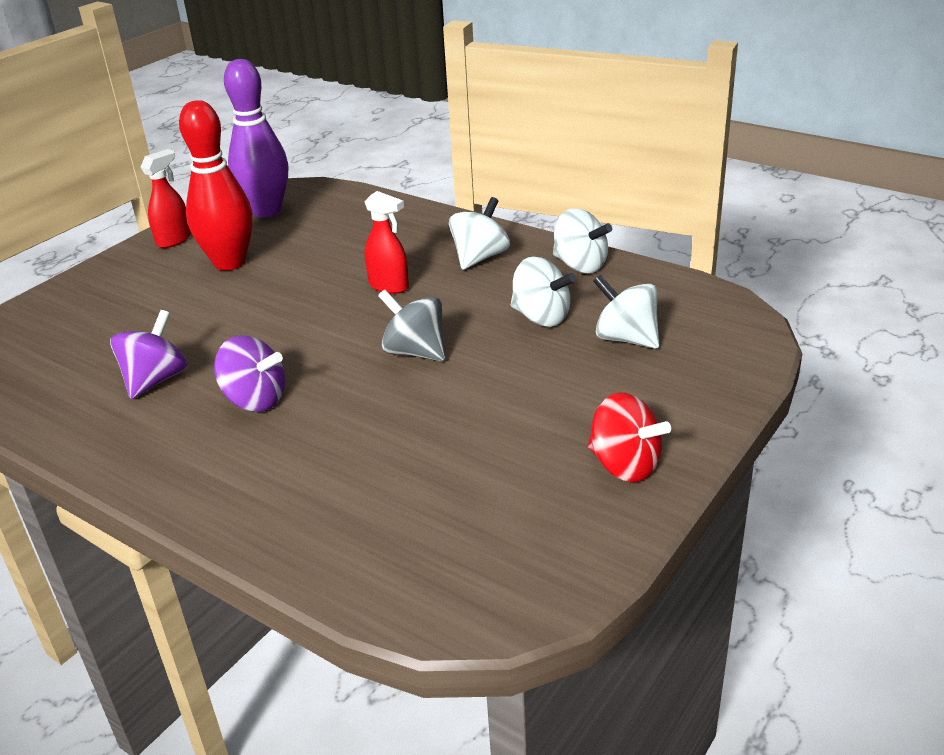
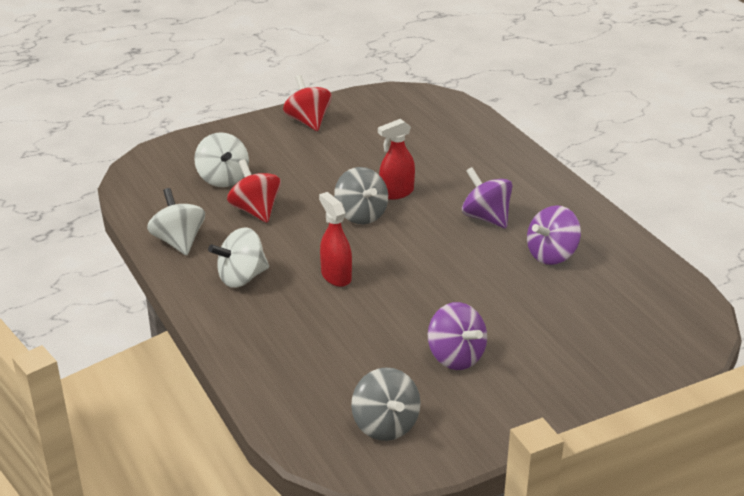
camera: 155 degrees left, 0 degrees up
red spray bottle [141,149,191,248] -> red spray bottle moved to [378,119,415,200]
red bowling pin [179,100,253,271] -> purple spinning top [428,302,487,370]
purple bowling pin [224,59,288,217] -> grey spinning top [351,367,421,441]
white spinning top [511,257,576,327] -> red spinning top [227,159,281,223]

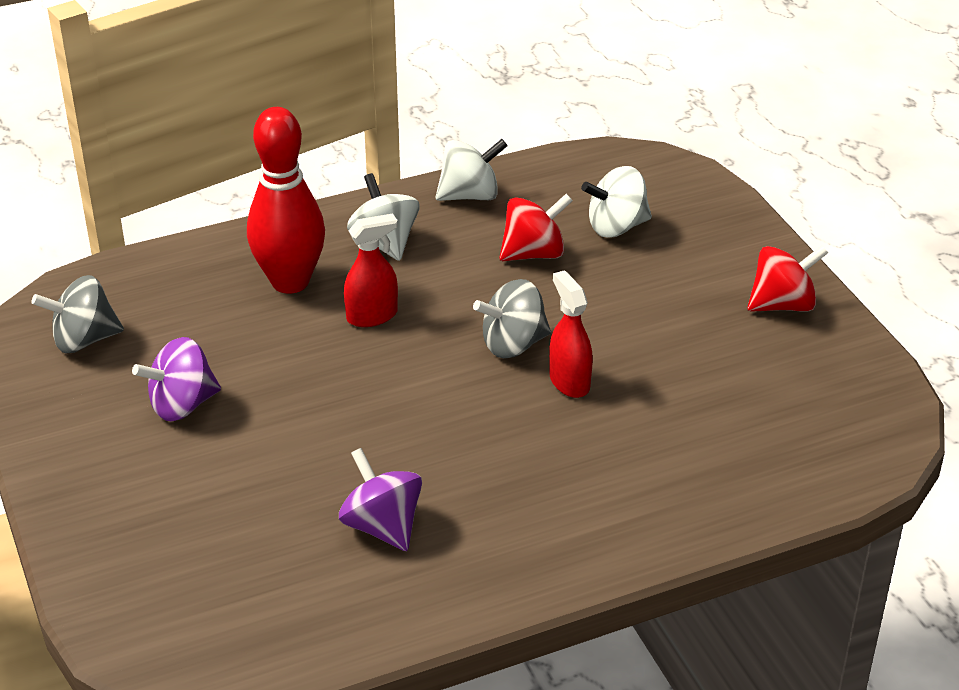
camera: 95 degrees right, 5 degrees up
purple spinning top [462,167,512,228] -> none
none -> red bowling pin [247,107,325,294]

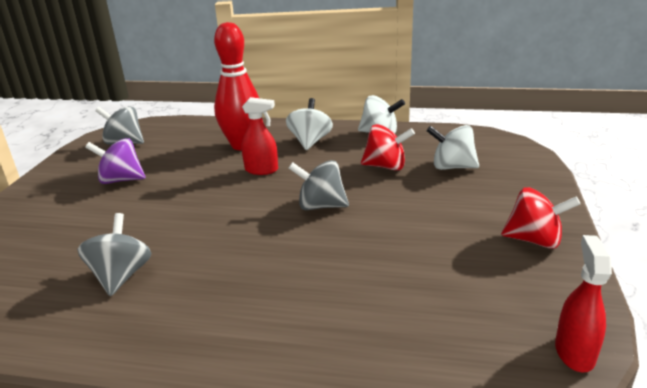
camera: 35 degrees right, 10 degrees down
purple spinning top [339,448,422,551] -> grey spinning top [77,213,151,296]
red spray bottle [549,270,593,398] -> red spray bottle moved to [555,235,612,372]

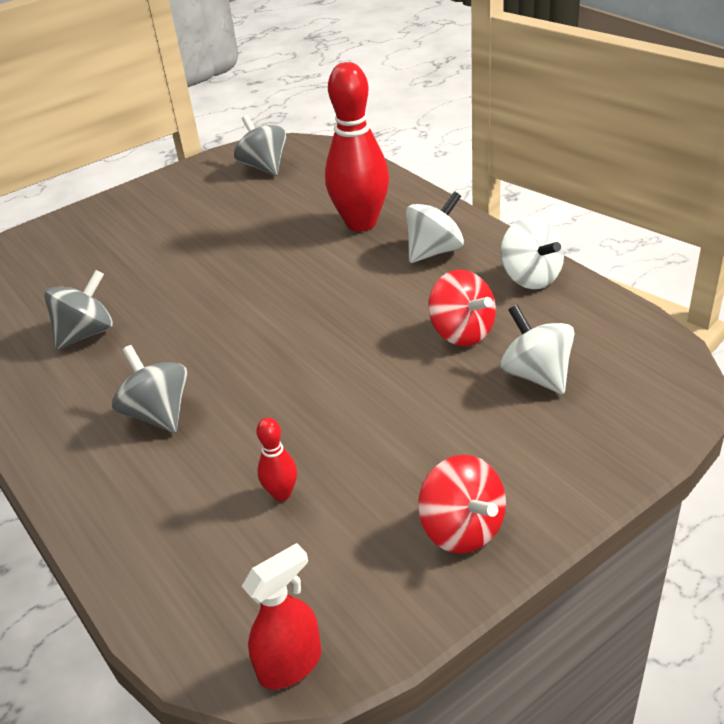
camera: 45 degrees right, 10 degrees up
purple spinning top [85,138,146,184] -> none
red spray bottle [241,97,278,175] -> none
grey spinning top [289,160,349,210] -> grey spinning top moved to [112,345,187,433]
none -> red bowling pin [257,418,297,501]

